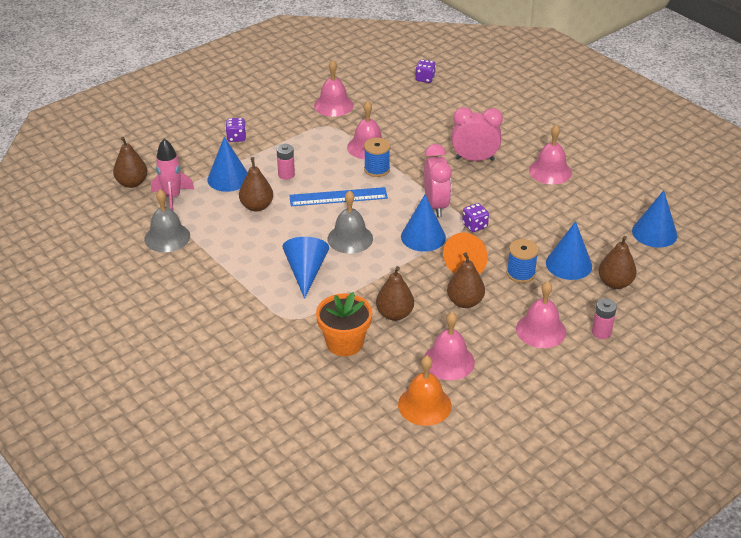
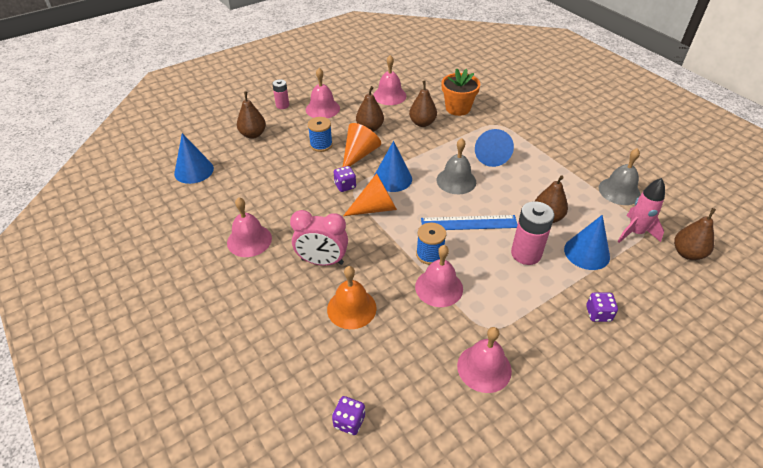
camera: 175 degrees left, 5 degrees up
pink battery [277,144,295,180] -> pink battery [511,201,554,265], size x1.71
orange bell [398,356,452,426] -> orange bell moved to [327,266,377,329]
pink clock [424,144,452,217] -> orange cone [343,173,397,216]
blue cone [546,221,592,280] -> none

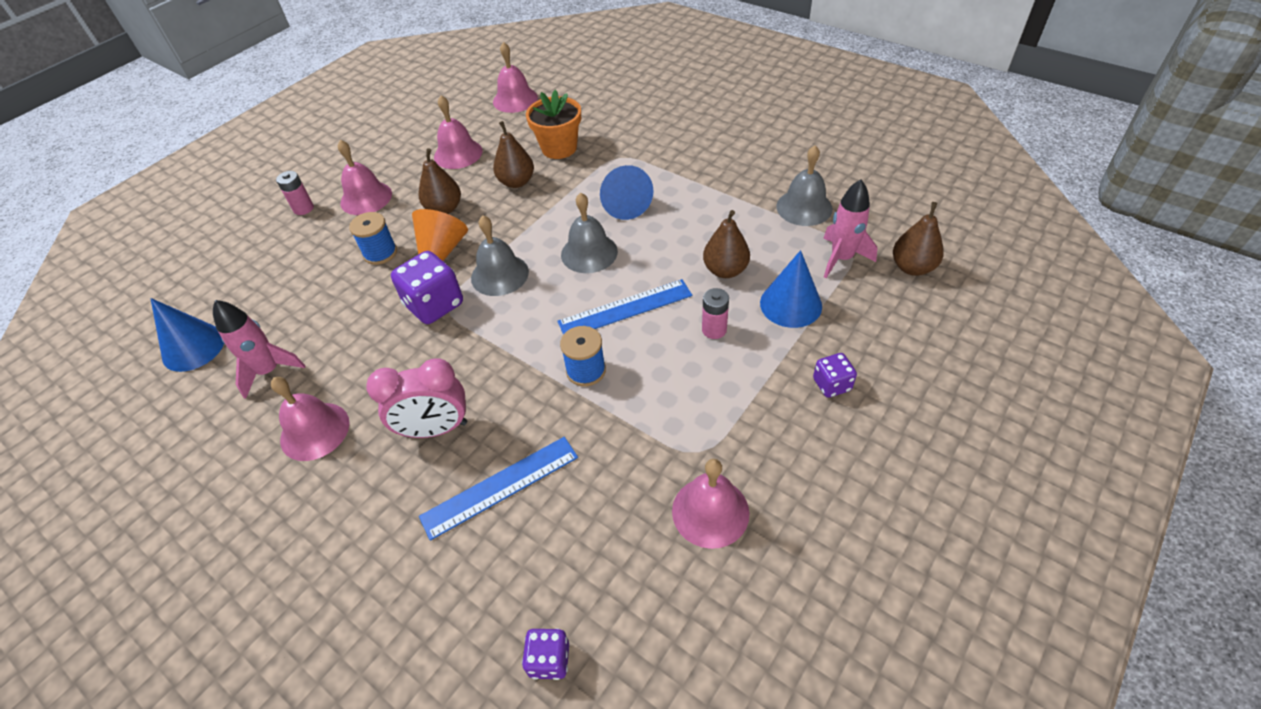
camera: 15 degrees left, 5 degrees up
brown pear [237,92,266,139] -> none
orange bell [327,266,377,329] -> blue ruler [419,437,578,541]
purple dice [334,166,356,192] -> purple dice [391,251,463,324], size x1.79
orange cone [343,173,397,216] -> none
blue cone [374,141,412,192] -> grey bell [471,215,529,296]
pink bell [415,245,463,307] -> pink bell moved to [493,42,538,113]
pink battery [511,201,554,265] -> pink battery [702,288,729,339], size x0.59
none -> pink rocket [213,300,305,399]

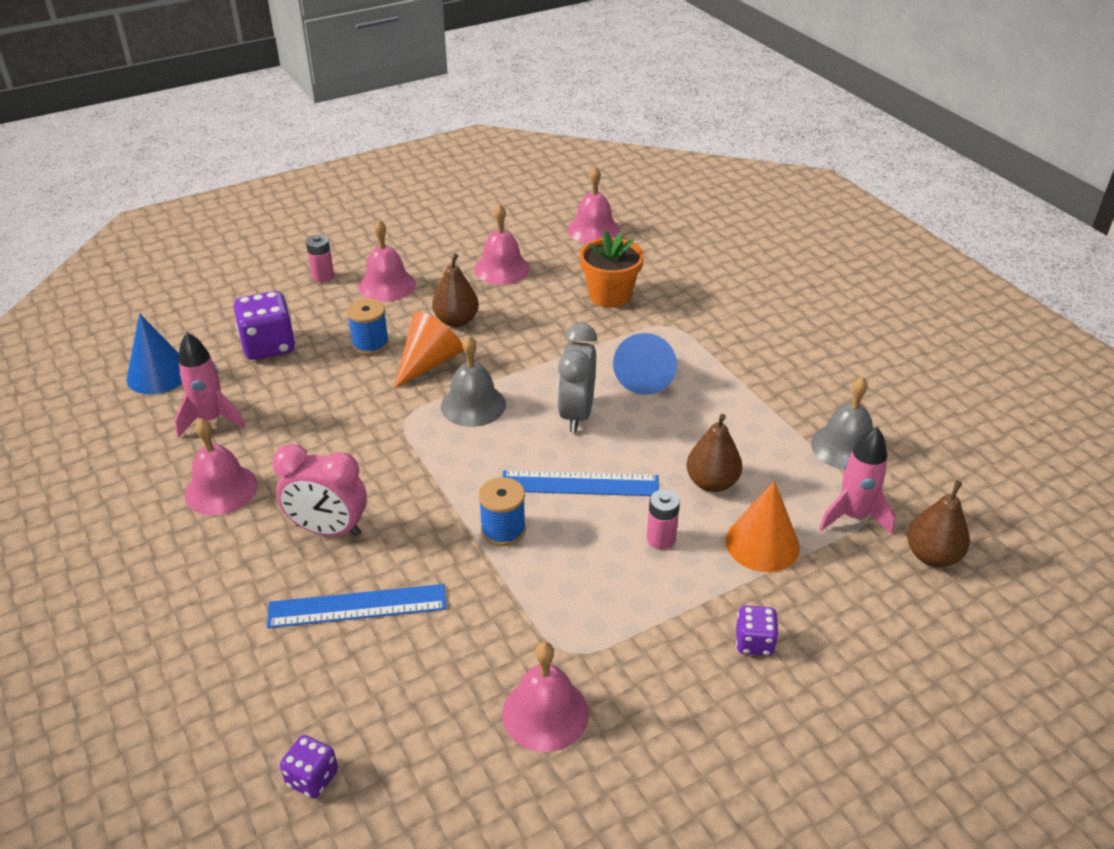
camera: 20 degrees right, 10 degrees down
purple dice [391,251,463,324] -> purple dice moved to [234,291,296,360]
brown pear [493,121,534,188] -> none
grey bell [561,193,618,273] -> grey clock [557,323,597,433]
blue cone [760,250,822,328] -> orange cone [725,480,800,572]

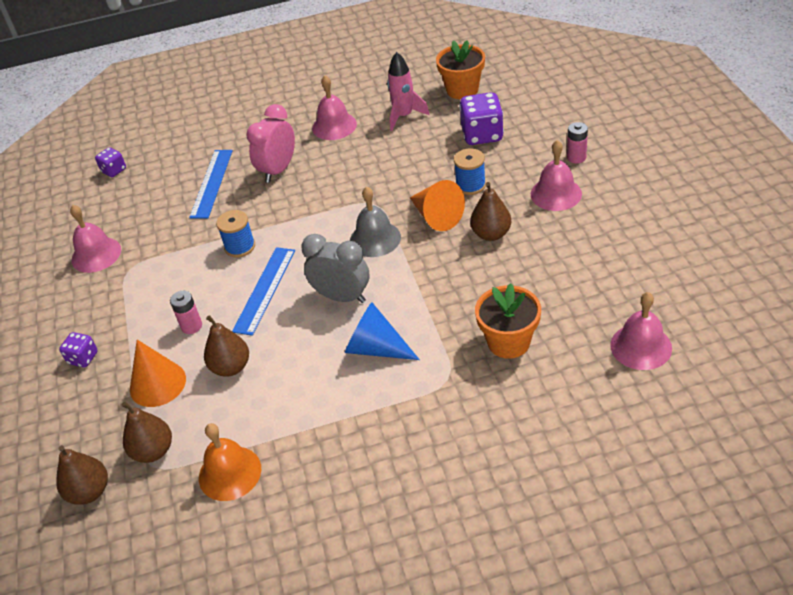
camera: 110 degrees right, 5 degrees up
blue cone [127,314,182,394] -> orange flower pot [436,40,485,99]
pink bell [474,204,530,285] -> none
grey bell [811,377,873,470] -> orange bell [199,423,261,501]
pink rocket [819,427,895,534] -> brown pear [122,402,172,463]

